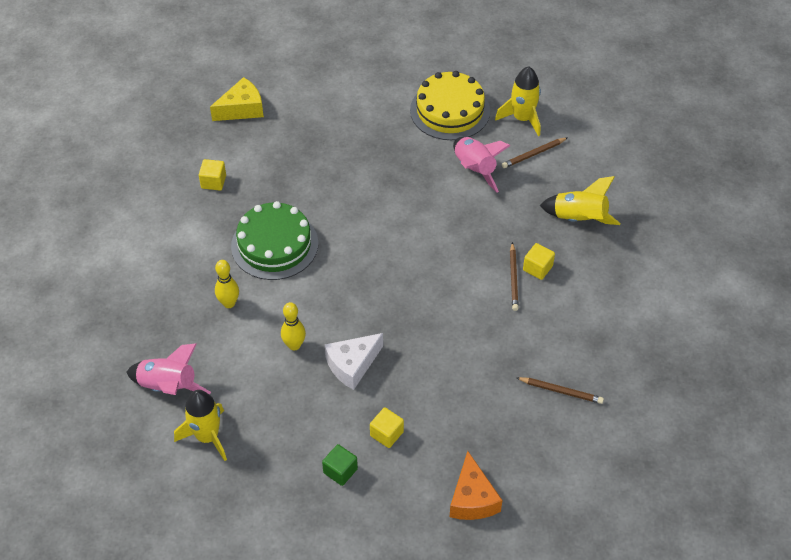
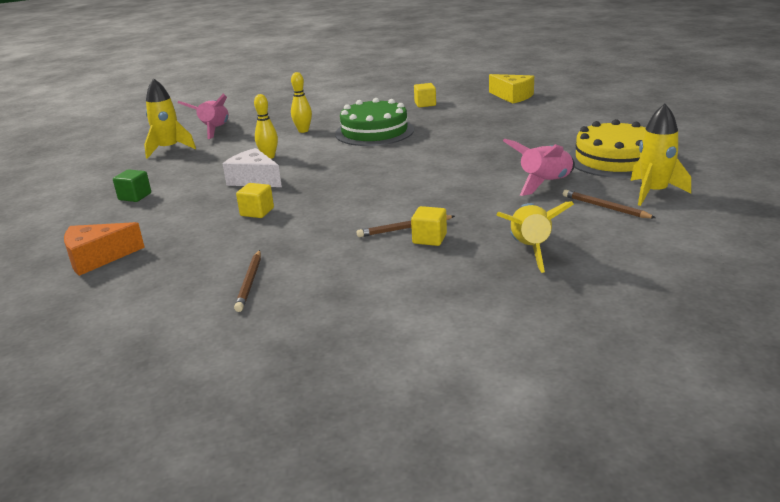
camera: 75 degrees right, 25 degrees down
yellow cube [370,407,404,448] -> yellow cube moved to [236,183,274,218]

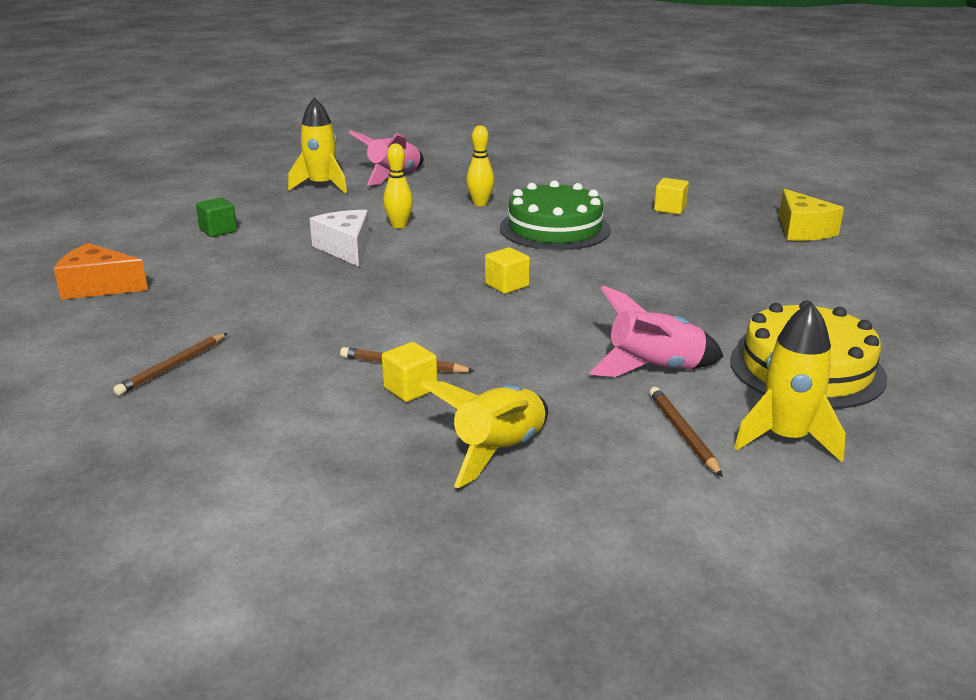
camera: 30 degrees right, 0 degrees up
yellow cube [236,183,274,218] -> yellow cube moved to [485,247,530,294]

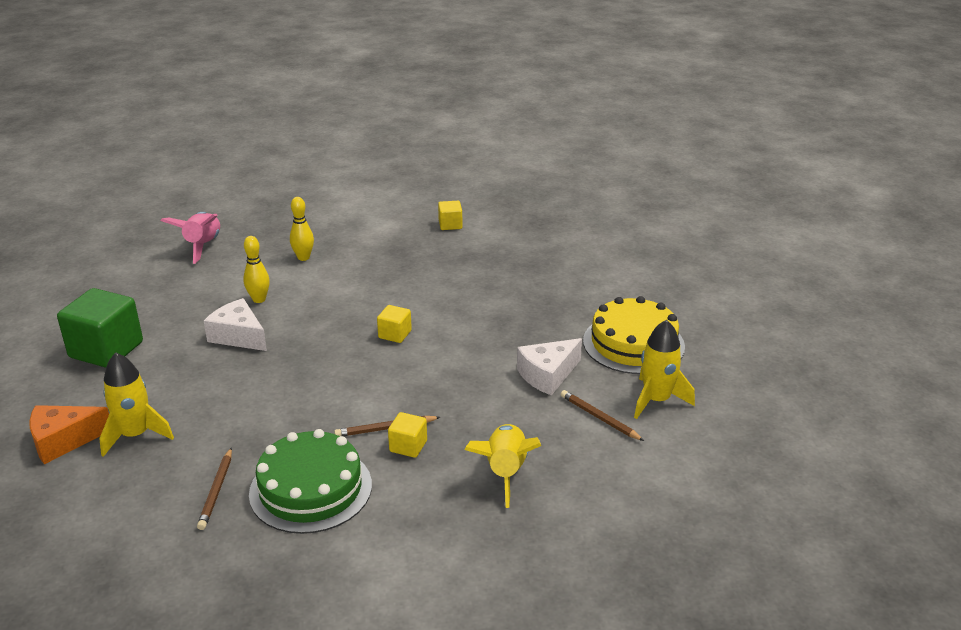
camera: 30 degrees left, 5 degrees up
green cube [196,197,237,237] -> green cube [57,288,143,368], size x2.03
yellow rocket [288,97,347,193] -> yellow rocket moved to [99,353,174,457]
green cake [500,180,611,250] -> green cake moved to [249,429,372,534]
pink rocket [589,285,724,377] -> white cheese [517,338,582,396]
yellow cheese [779,189,844,241] -> none

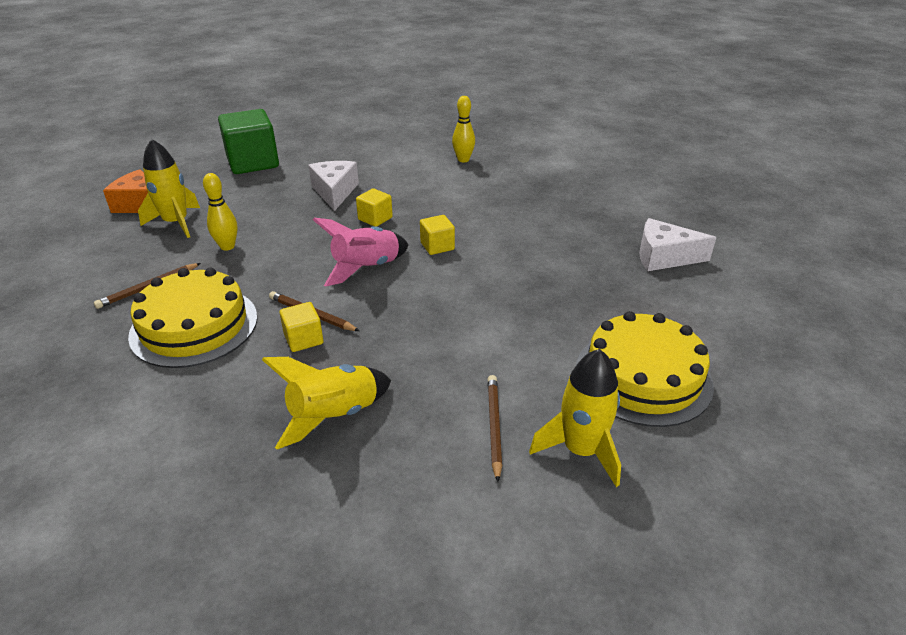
camera: 45 degrees right, 5 degrees up
pink rocket [161,212,220,264] -> pink rocket moved to [313,218,409,286]
yellow bowling pin [243,236,270,303] -> yellow bowling pin moved to [203,173,238,251]
green cake [249,429,372,534] -> yellow cake [128,268,257,368]
yellow cube [438,201,462,230] -> yellow cube moved to [356,188,393,227]
white cheese [517,338,582,396] -> white cheese moved to [639,218,717,271]

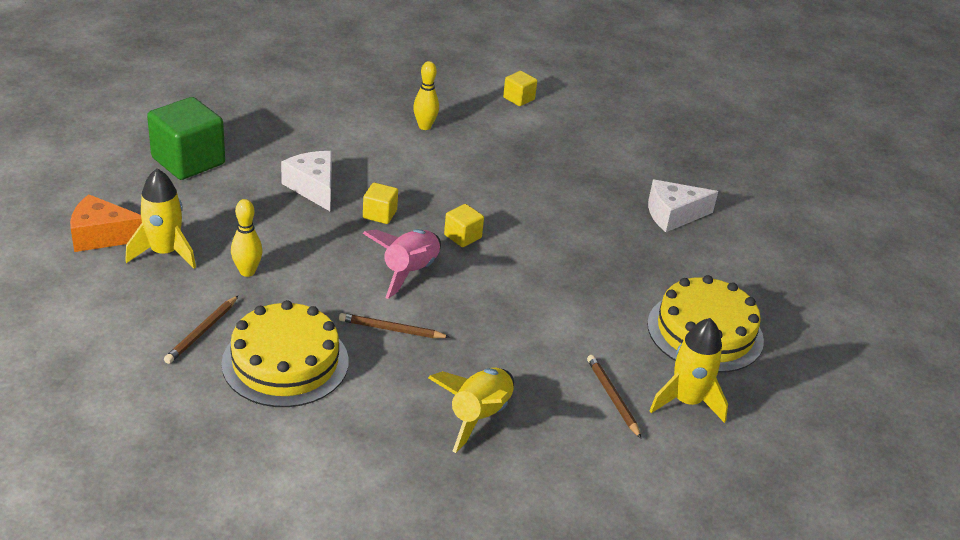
camera: 25 degrees left, 0 degrees up
yellow cube [280,302,323,352] -> yellow cube moved to [503,71,537,106]

